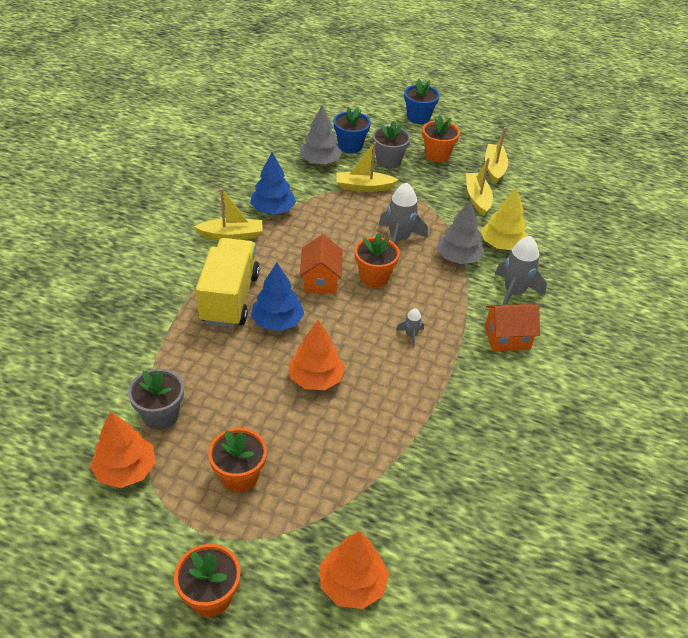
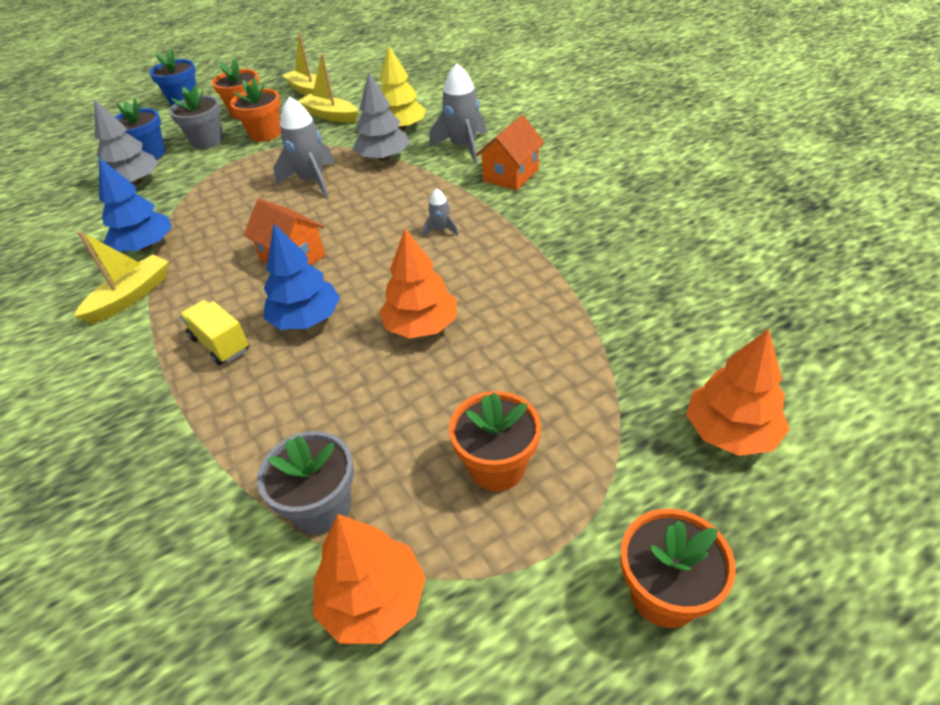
camera: 45 degrees left, 0 degrees up
yellow truck [196,238,260,327] -> yellow truck [180,300,249,365], size x0.52
yellow boat [336,142,398,192] -> none
orange flower pot [355,233,400,287] -> orange flower pot moved to [230,78,281,142]

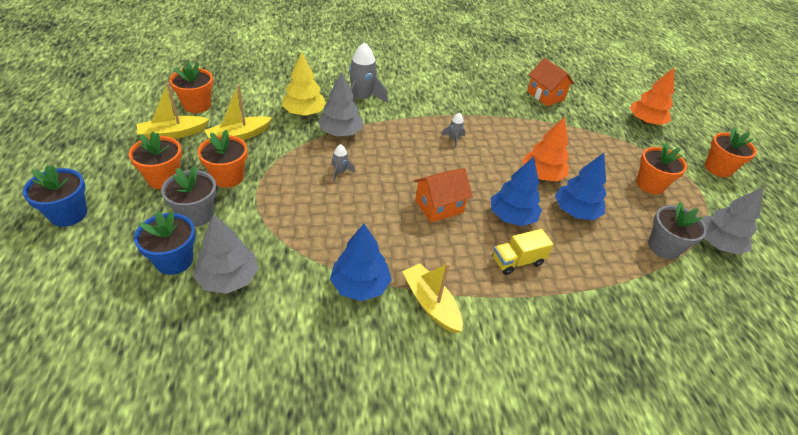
camera: 75 degrees left, 0 degrees up
grey rocket [273,96,335,197] -> grey rocket [332,144,355,182], size x0.49
orange tree [313,514,426,644] -> grey tree [702,187,764,255]
orange house [476,115,545,190] -> orange house moved to [527,58,574,106]
none -> orange flower pot [169,61,213,113]
none -> blue tree [555,153,607,220]

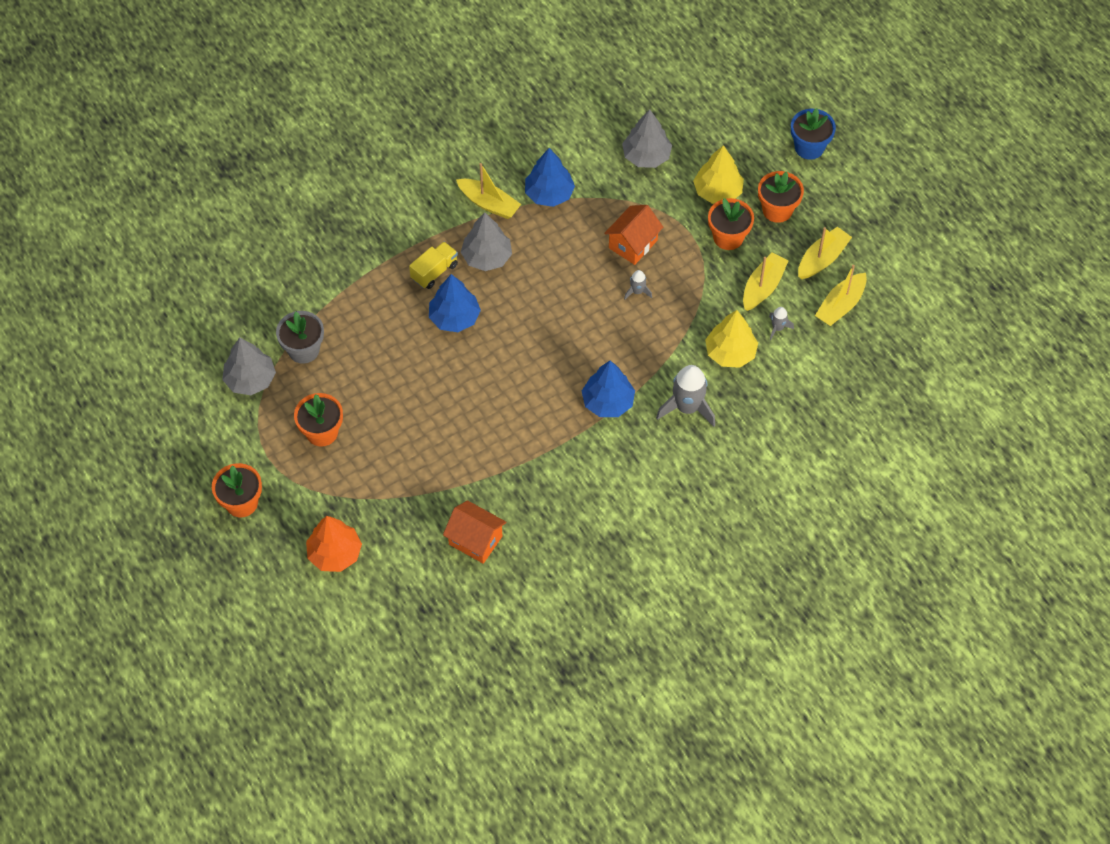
camera: 160 degrees right, 15 degrees up
blue flower pot [134,211,196,275] -> none
grey flower pot [161,166,217,227] -> yellow tree [693,145,744,204]
orange flower pot [169,61,213,113] -> yellow boat [815,265,867,326]
grey tree [318,72,363,136] -> grey tree moved to [461,212,512,271]
orange house [414,168,473,223] -> orange house moved to [604,205,663,265]
grey rocket [442,113,465,148] -> grey rocket moved to [769,307,794,340]
orange tree [522,117,569,182] -> none
blue tree [555,153,607,220] -> blue tree moved to [582,361,635,417]

